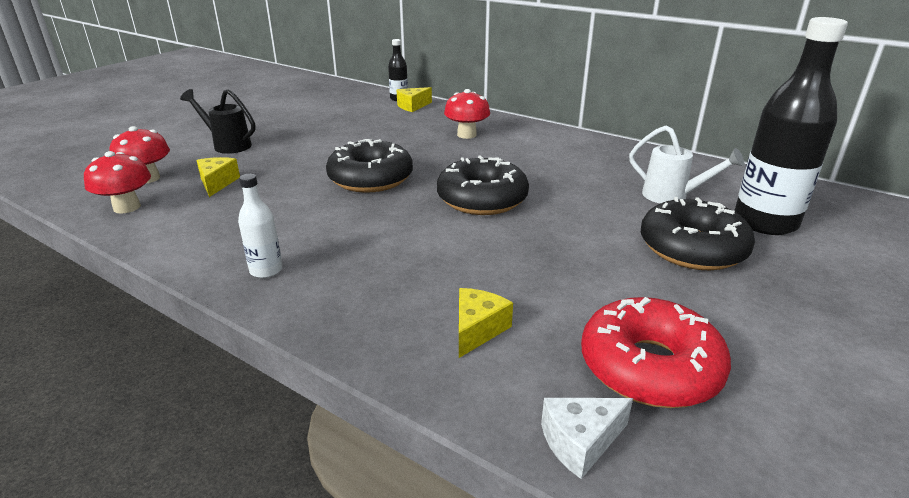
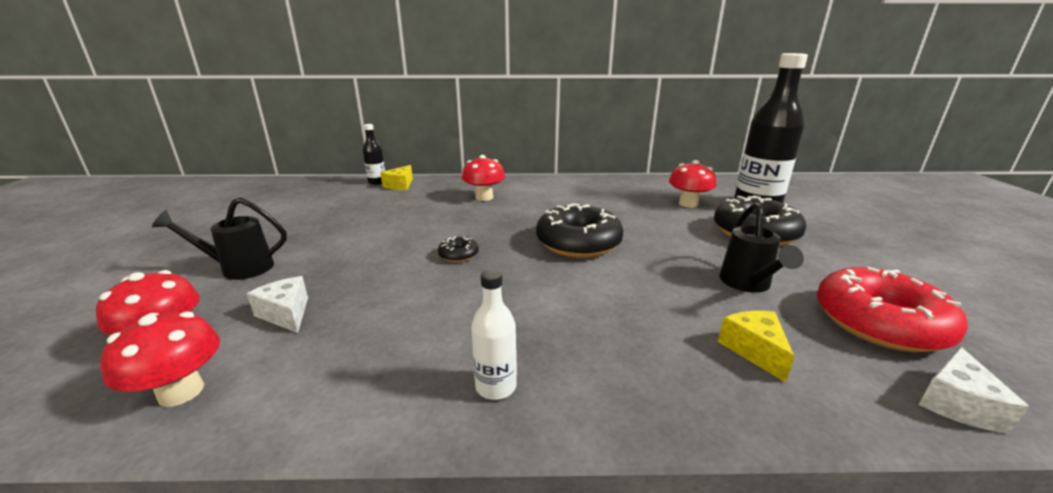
camera: 35 degrees left, 5 degrees down
yellow cheese [196,157,240,197] -> white cheese [246,276,308,333]
black donut [326,139,413,193] -> black donut [438,237,479,262], size x0.45
white watering can [629,125,744,204] -> red mushroom [669,160,716,208]
none -> black watering can [719,202,804,293]

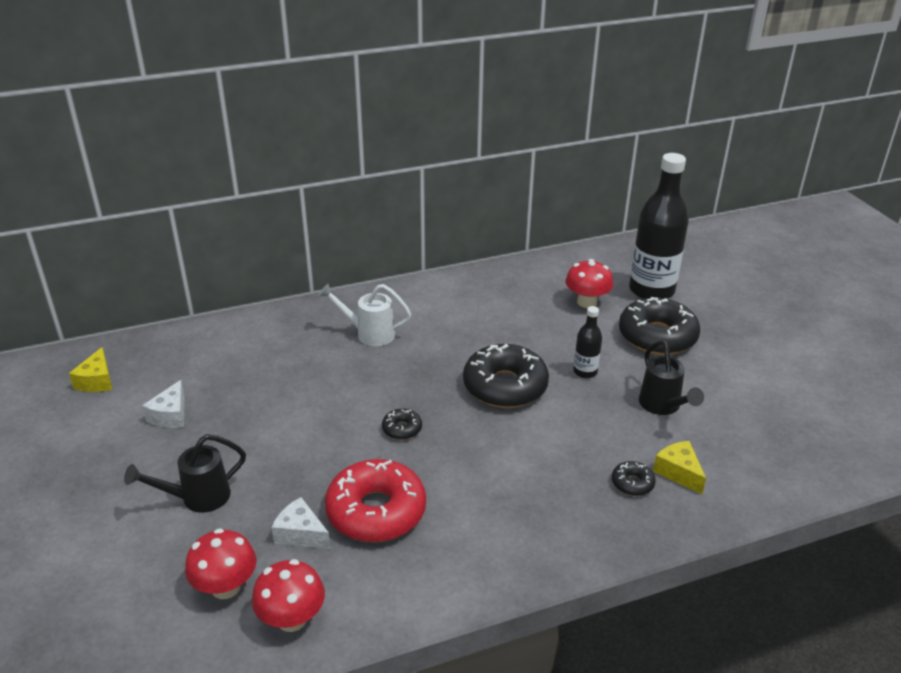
camera: 20 degrees left, 10 degrees up
black bottle [363,124,385,185] -> black bottle moved to [573,306,602,378]
yellow cheese [380,165,413,190] -> yellow cheese moved to [69,347,112,392]
red mushroom [462,155,505,201] -> white watering can [318,284,411,346]
white bottle [471,269,517,400] -> none
red donut [817,267,968,352] -> red donut moved to [325,459,426,542]
white cheese [919,347,1029,434] -> white cheese moved to [142,380,185,428]
none -> black donut [612,461,656,496]

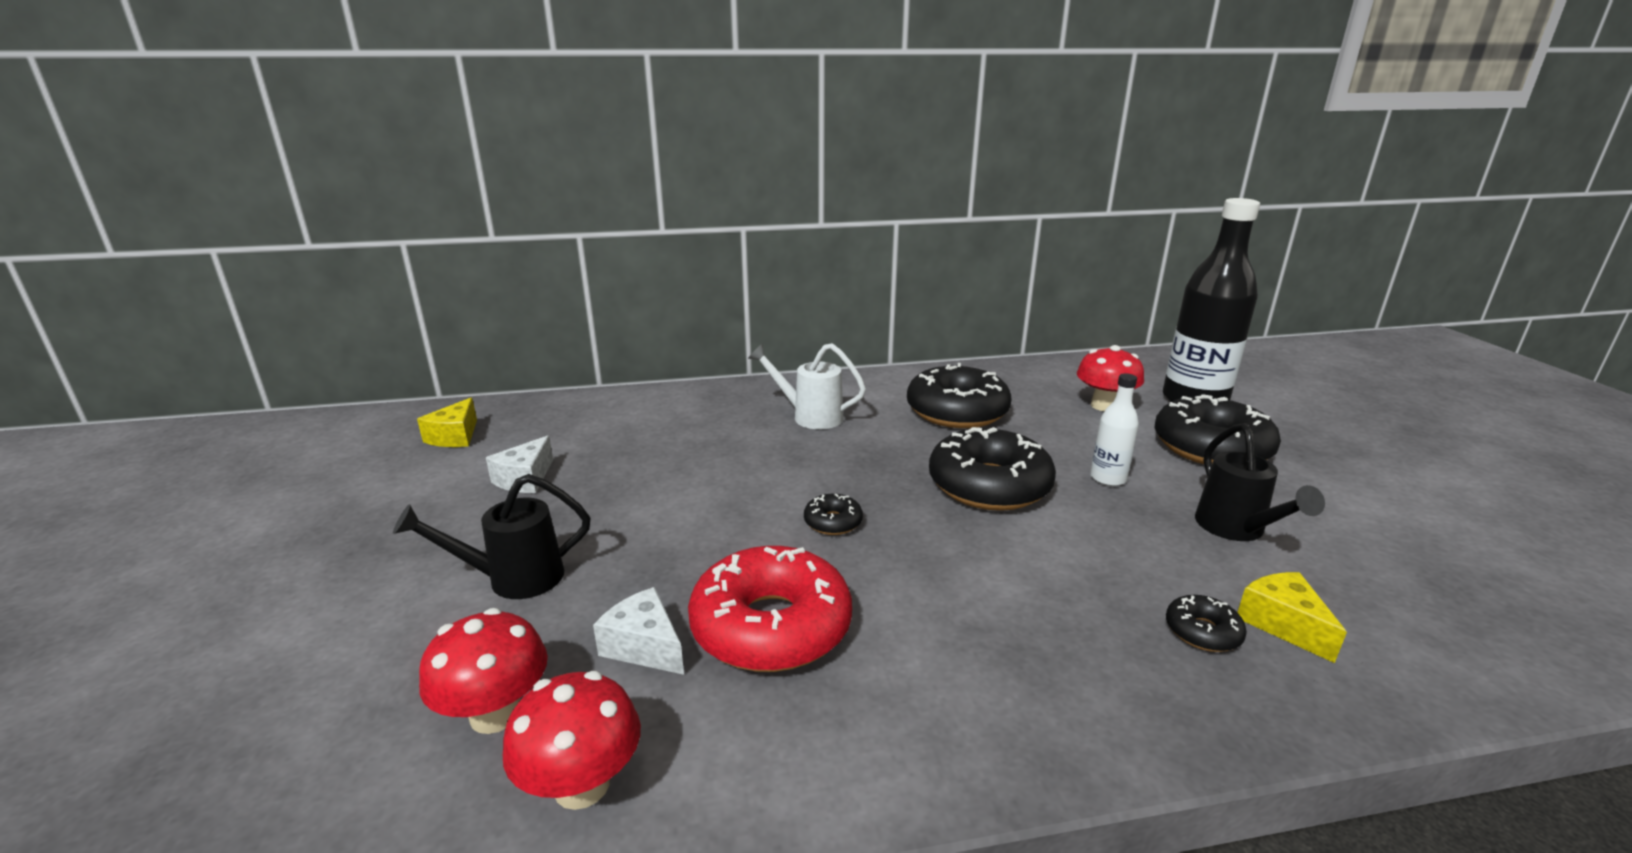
camera: 10 degrees right, 10 degrees down
black bottle [573,306,602,378] -> white bottle [1090,373,1139,486]
none -> black donut [907,363,1011,428]

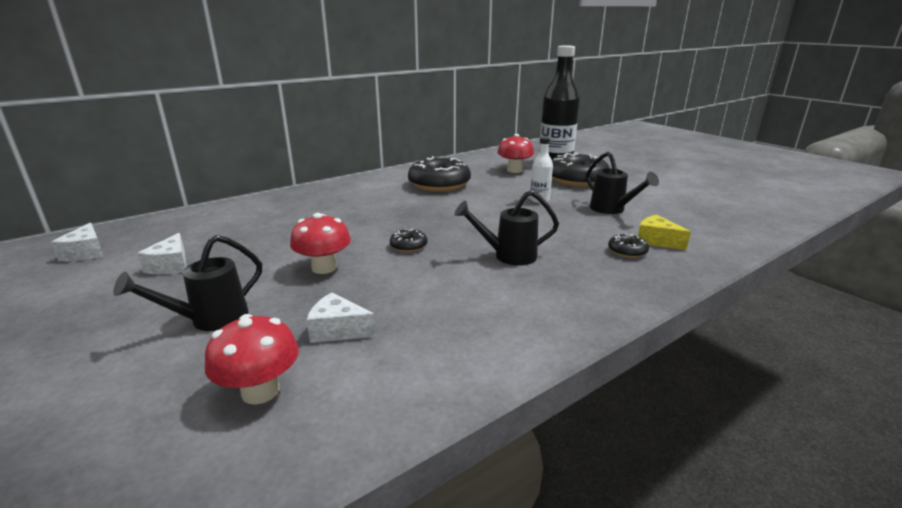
camera: 25 degrees left, 0 degrees up
yellow cheese [417,398,477,447] -> white cheese [51,222,104,261]
red mushroom [503,671,641,810] -> red mushroom moved to [290,213,351,274]
red donut [688,546,852,672] -> none
white watering can [748,343,866,429] -> none
black donut [929,427,1056,511] -> none
none -> black watering can [454,190,559,265]

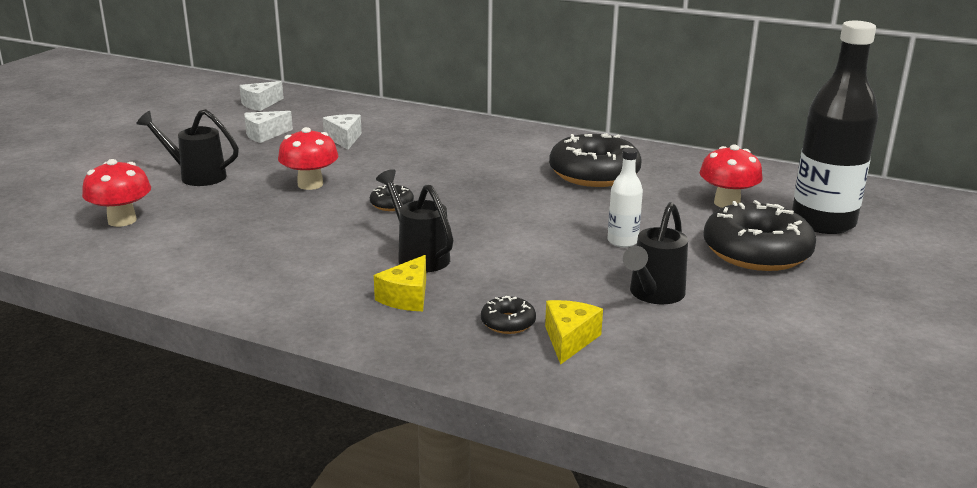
camera: 60 degrees right, 0 degrees up
white cheese [307,292,376,343] -> white cheese moved to [323,114,362,149]
none -> yellow cheese [374,255,426,311]

